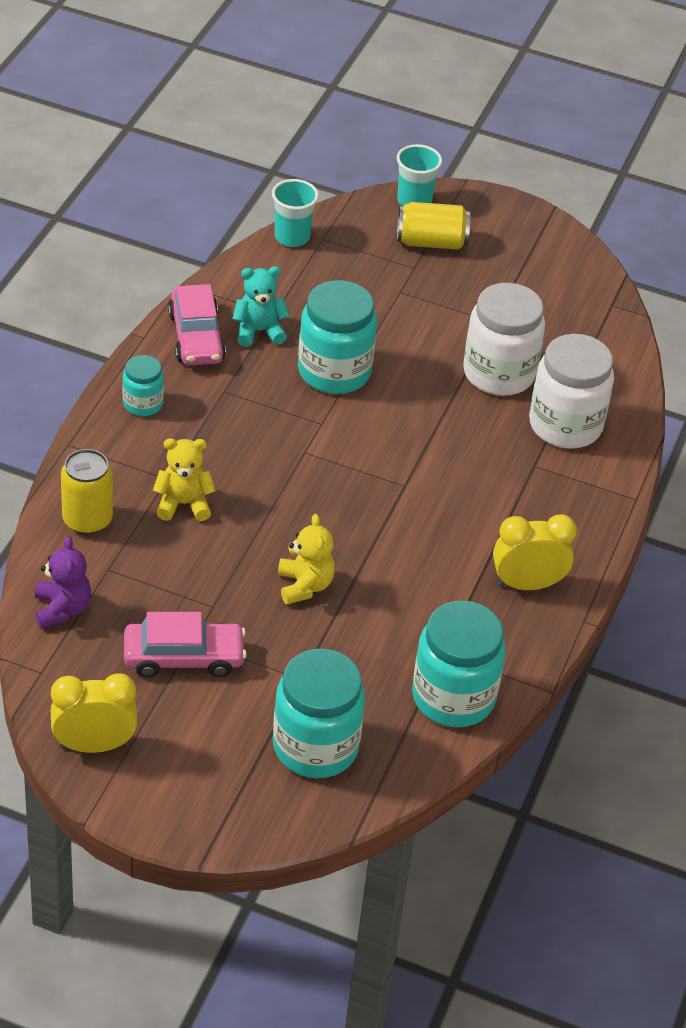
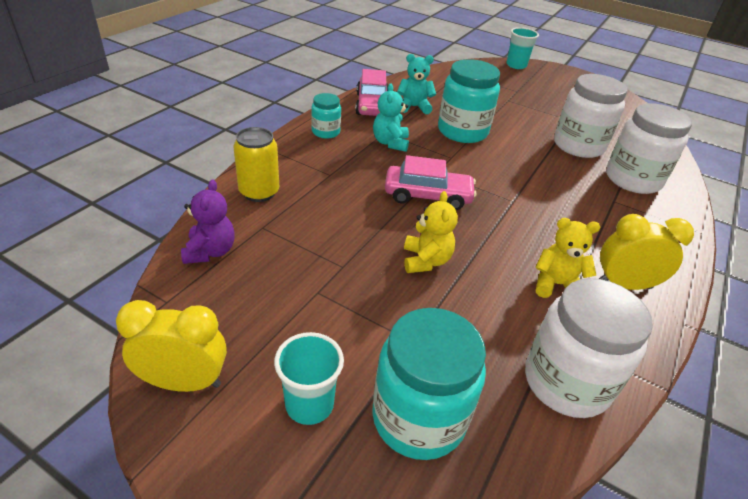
camera: 10 degrees right, 5 degrees down
pink car [124,612,247,678] -> pink car moved to [385,155,477,210]
yellow teddy bear [153,438,215,521] -> yellow teddy bear moved to [535,218,601,298]
turquoise cup [272,179,319,247] -> turquoise cup moved to [274,332,344,425]
yellow can [397,202,470,250] -> none
turquoise jar [412,600,506,728] -> white jar [525,278,653,418]
none -> turquoise teddy bear [373,84,409,152]

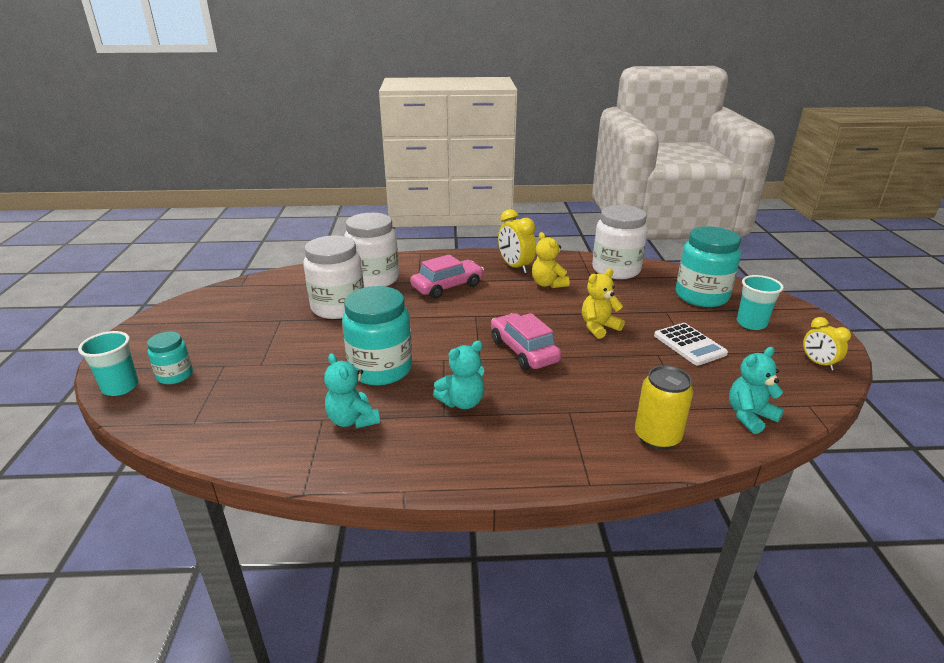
camera: 120 degrees left, 10 degrees down
yellow clock [116,300,227,392] -> yellow clock [803,317,851,370], size x0.64
purple teddy bear [181,179,235,264] -> turquoise teddy bear [729,347,784,434]
turquoise jar [311,93,341,139] -> turquoise jar moved to [147,332,193,384]
pink car [355,69,388,116] -> pink car moved to [411,254,484,299]
none -> white calculator [654,323,728,365]

